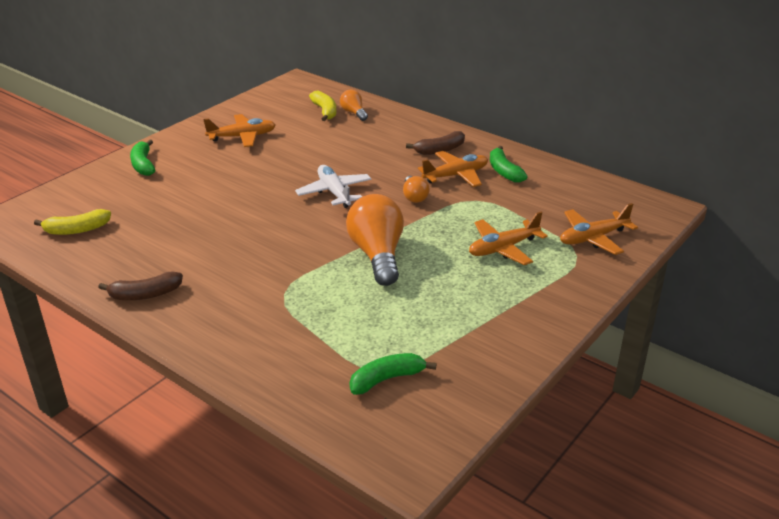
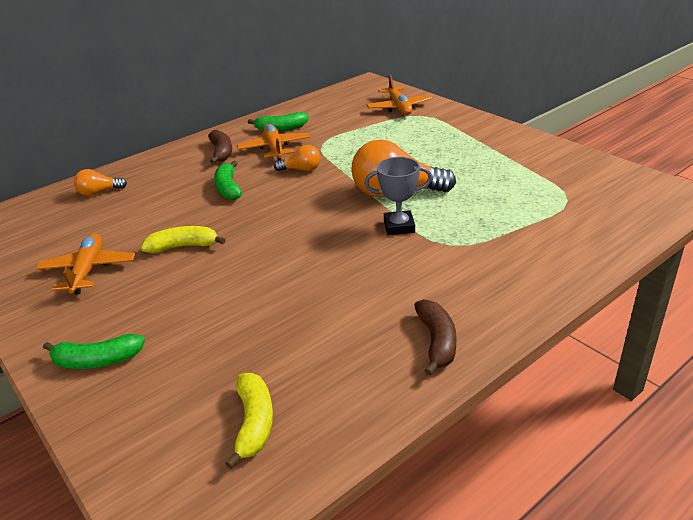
camera: 75 degrees left, 0 degrees up
white plane [295,165,371,208] -> none
yellow banana [309,91,336,121] -> yellow banana moved to [141,226,225,253]
green banana [350,353,437,395] -> green banana moved to [214,161,242,200]
orange plane [469,212,548,265] -> none
none -> grey trophy [365,157,432,235]

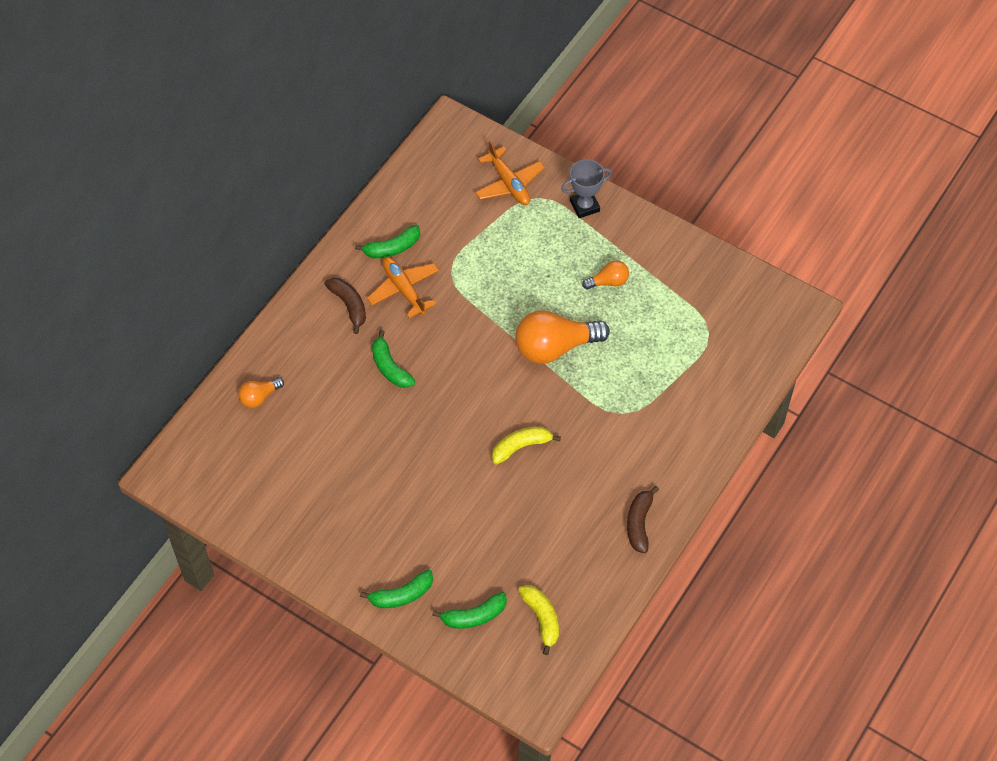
camera: 20 degrees left, 25 degrees up
orange plane [36,233,135,295] -> none
yellow banana [141,226,225,253] -> yellow banana moved to [492,427,561,465]
orange light bulb [274,145,321,171] -> orange light bulb moved to [582,260,629,289]
grey trophy [365,157,432,235] -> grey trophy moved to [561,159,612,218]
brown banana [414,299,457,376] -> brown banana turned 150 degrees counterclockwise [627,486,659,553]
none -> green banana [432,592,507,629]

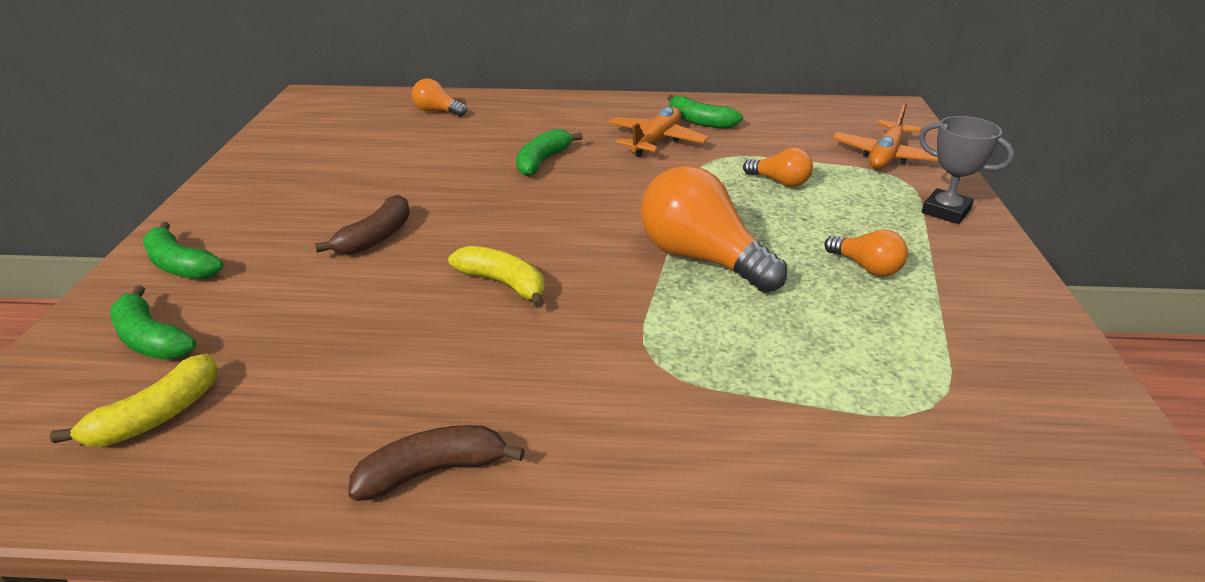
camera: 60 degrees right, 25 degrees down
brown banana [325,278,366,334] -> brown banana moved to [315,195,410,254]
none -> orange light bulb [743,148,813,187]

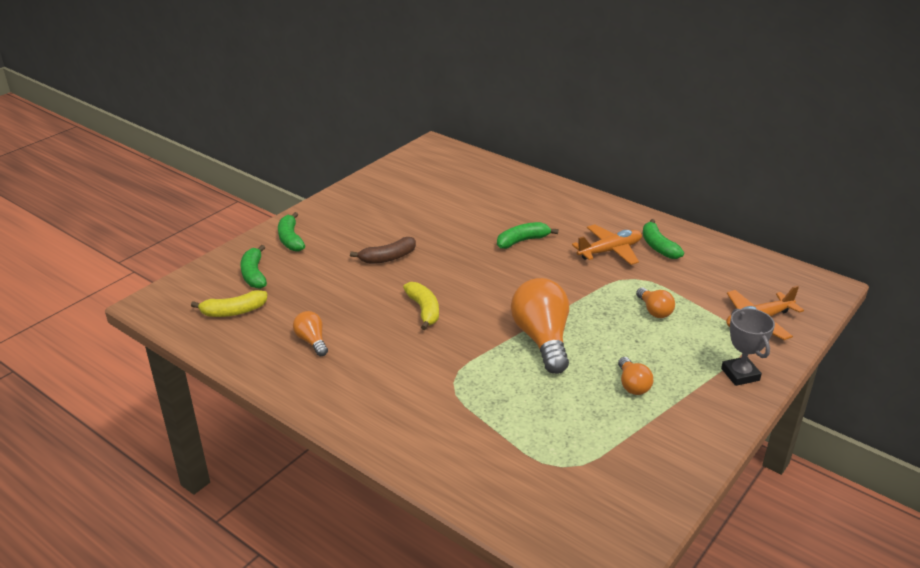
camera: 35 degrees right, 0 degrees up
brown banana [348,425,525,501] -> none
orange light bulb [412,79,467,117] -> orange light bulb moved to [293,311,328,356]

